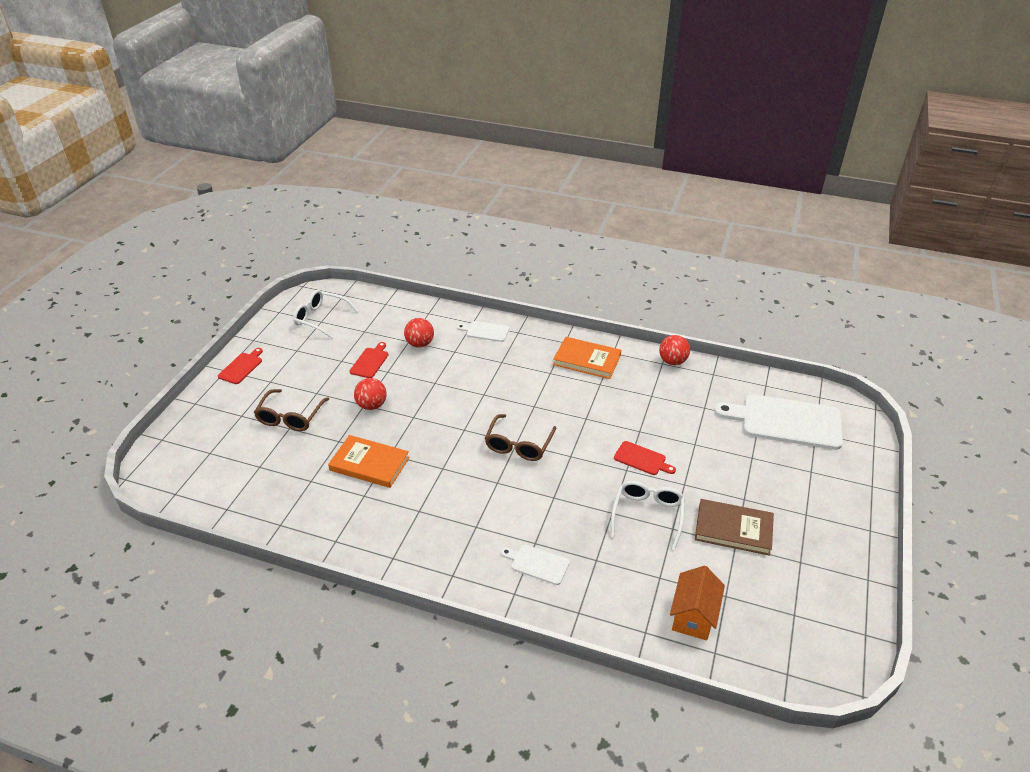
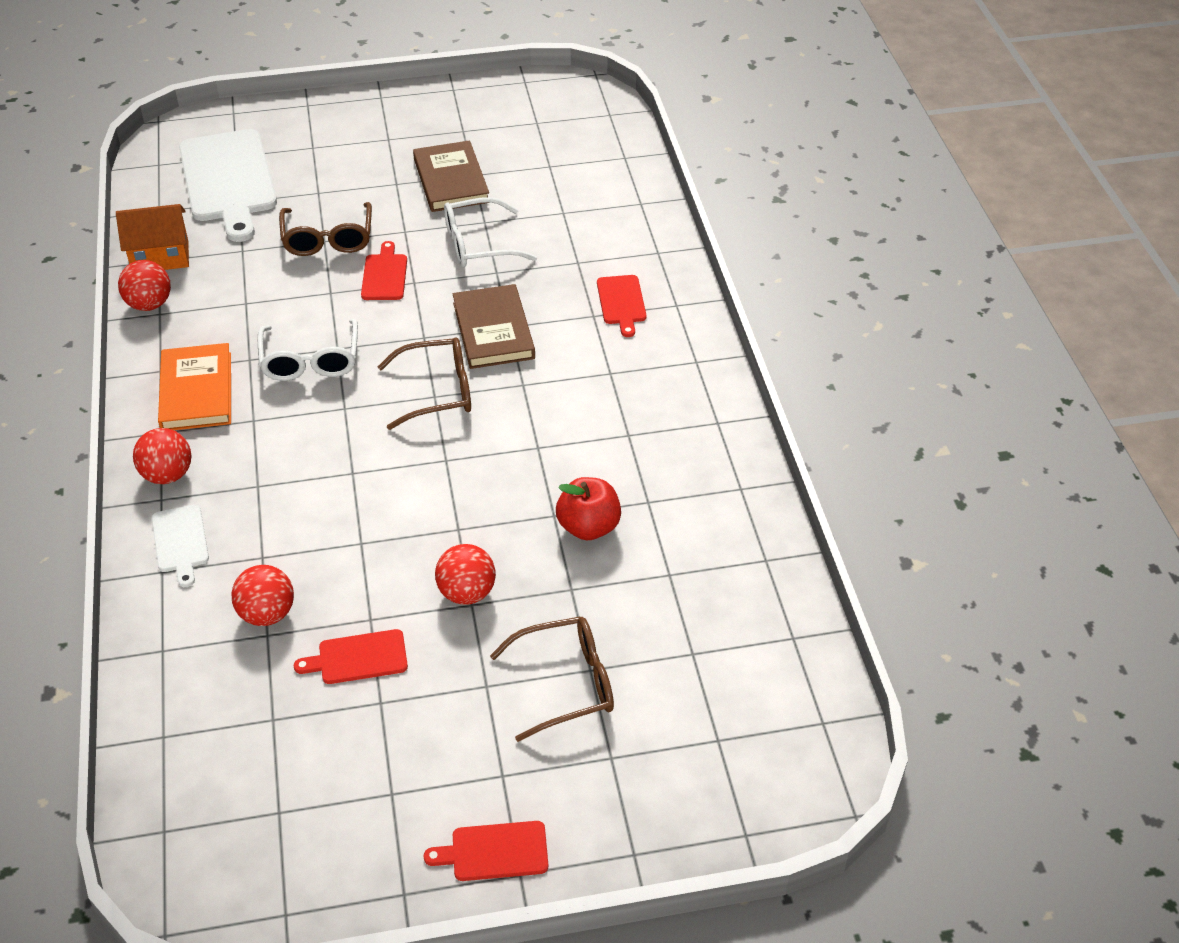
camera: 120 degrees left, 5 degrees up
white glasses [293,290,359,339] -> white glasses moved to [258,319,358,381]
orange book [328,435,410,488] -> red apple [556,477,621,540]
white cutting board [501,545,570,585] -> red cutting board [597,275,646,337]
orange house [670,566,725,640] -> orange house moved to [116,204,189,270]
none -> red ball [133,428,191,484]
none -> brown glasses [279,202,372,256]
none -> brown book [453,284,535,369]

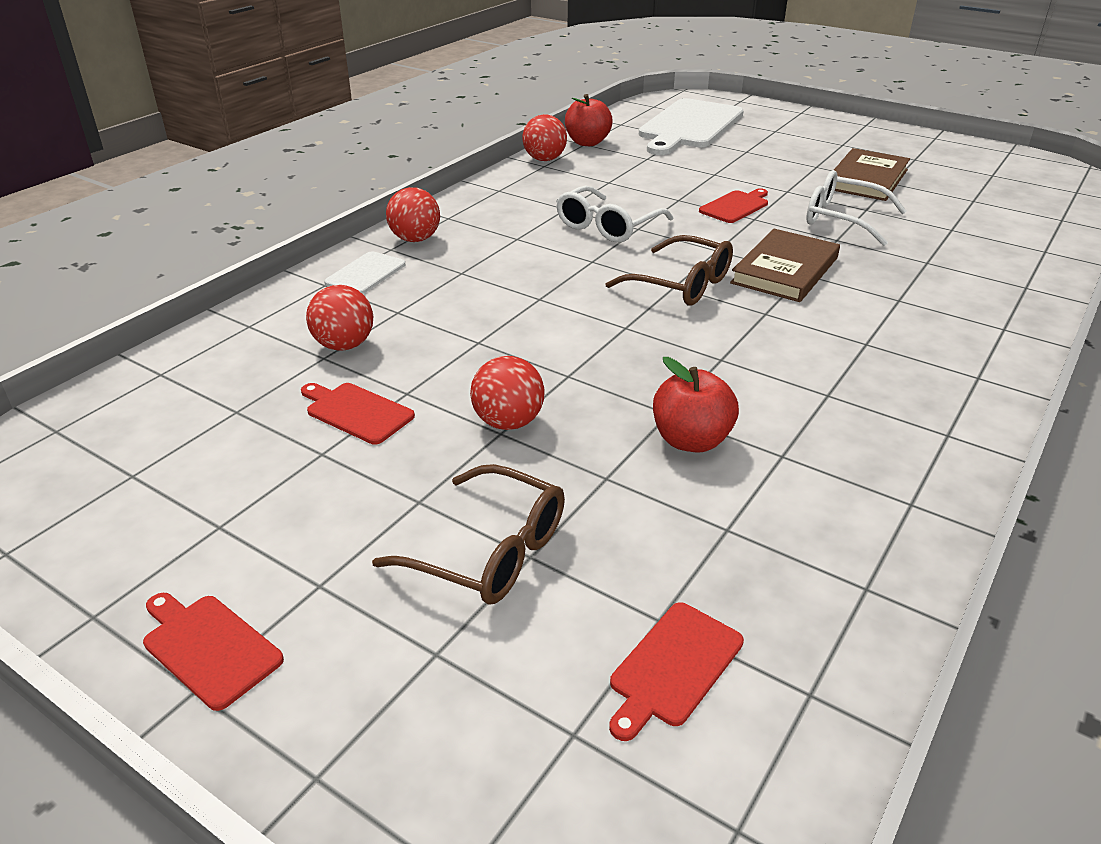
camera: 45 degrees right, 10 degrees down
orange house [116,204,189,270] -> red apple [565,94,613,146]
orange book [158,343,231,430] -> none
brown glasses [279,202,372,256] -> none
red cutting board [597,275,646,337] -> red cutting board moved to [609,602,744,741]

